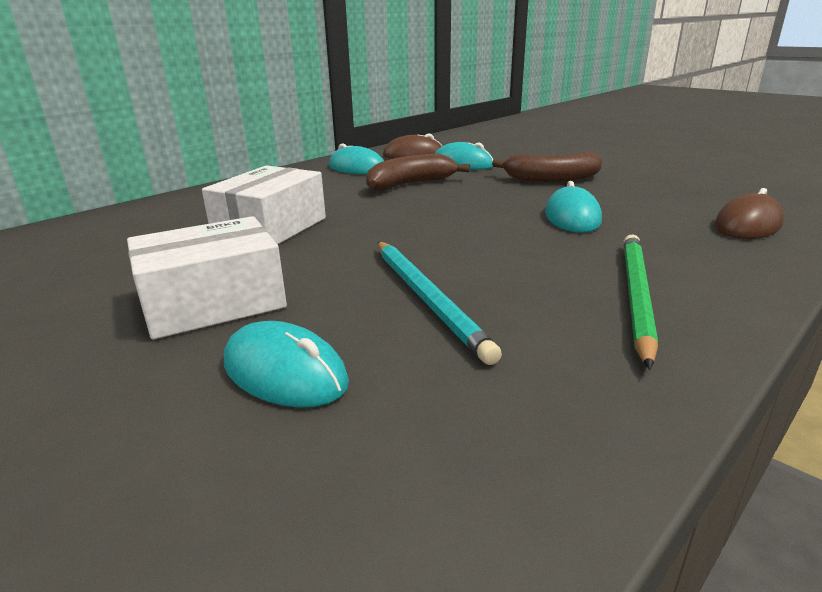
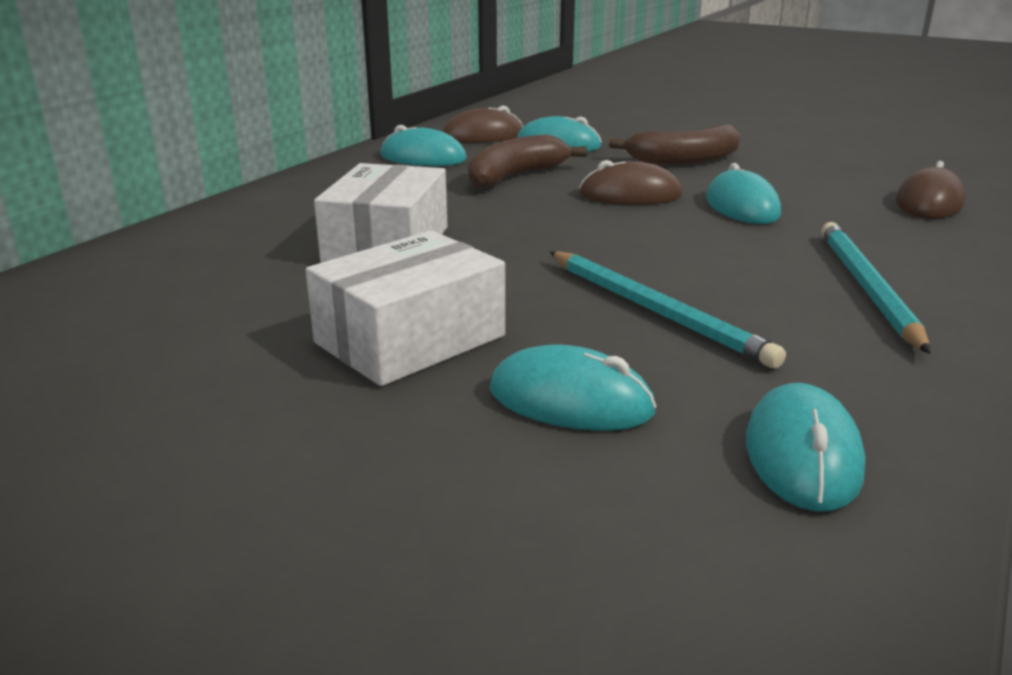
camera: 15 degrees left, 0 degrees up
green pencil [624,234,658,370] -> turquoise pencil [821,222,931,354]
none -> brown mouse [579,160,682,205]
none -> turquoise mouse [746,383,866,512]

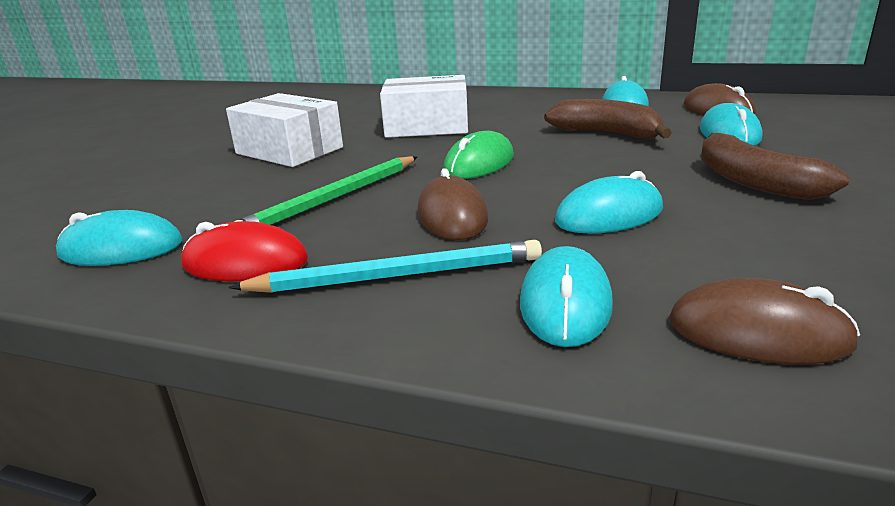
camera: 80 degrees right, 0 degrees up
turquoise mouse [490,344,657,431] -> turquoise mouse moved to [520,246,613,347]
turquoise pencil [550,251,786,368] -> green pencil [234,156,417,225]
brown mouse [579,160,682,205] -> brown mouse moved to [417,168,488,240]
none -> red mouse [181,221,308,281]
none -> green mouse [443,131,514,179]

